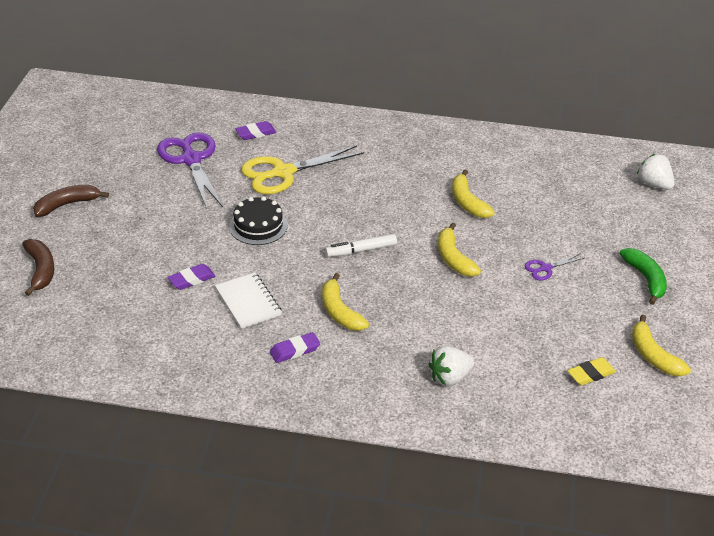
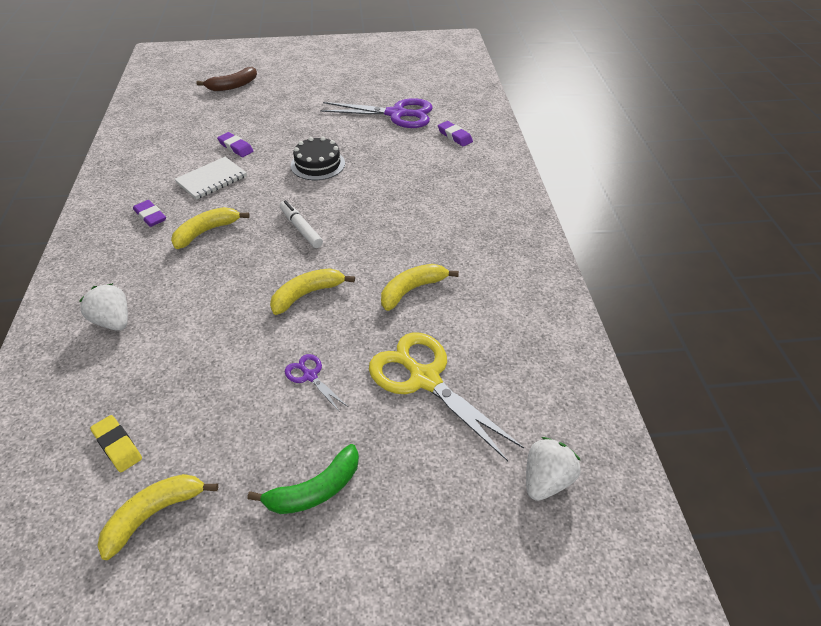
camera: 75 degrees right, 5 degrees up
brown banana [33,185,109,217] -> none
purple scissors [157,132,223,209] -> purple scissors turned 45 degrees clockwise [320,98,433,128]
yellow scissors [241,145,364,194] -> yellow scissors moved to [369,332,524,461]

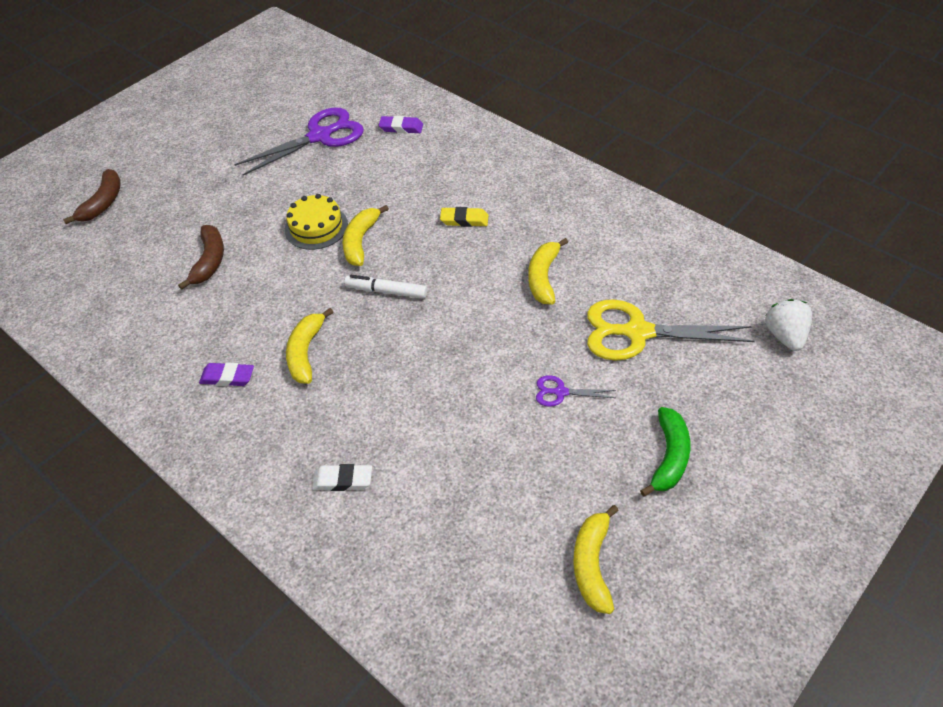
camera: 40 degrees left, 5 degrees up
white strawberry [79,283,128,331] -> white eraser [312,464,372,491]
yellow eraser [90,415,142,472] -> yellow eraser moved to [440,207,489,227]
white notebook [175,157,247,200] -> none
purple eraser [217,132,254,157] -> brown banana [178,225,224,290]
yellow banana [270,268,355,315] -> yellow banana moved to [343,205,389,266]
black cake [291,137,345,180] -> yellow cake [285,194,348,250]

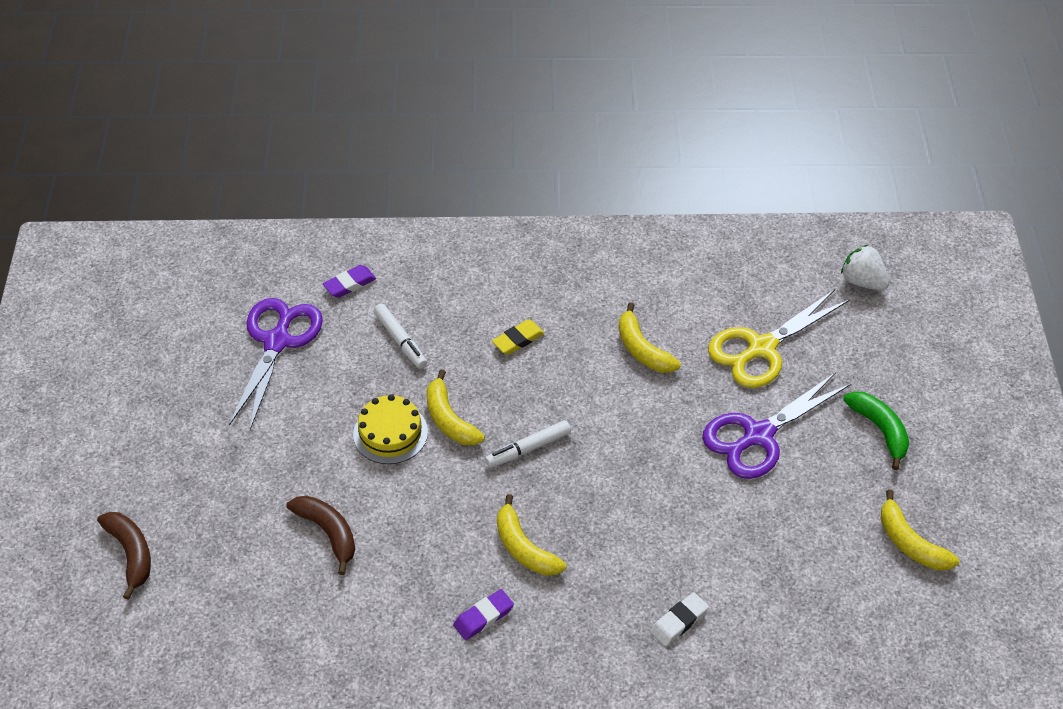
camera: 45 degrees left, 0 degrees up
purple scissors [536,375,616,407] -> purple scissors [702,372,851,479], size x2.16
none -> white marker [374,304,427,369]

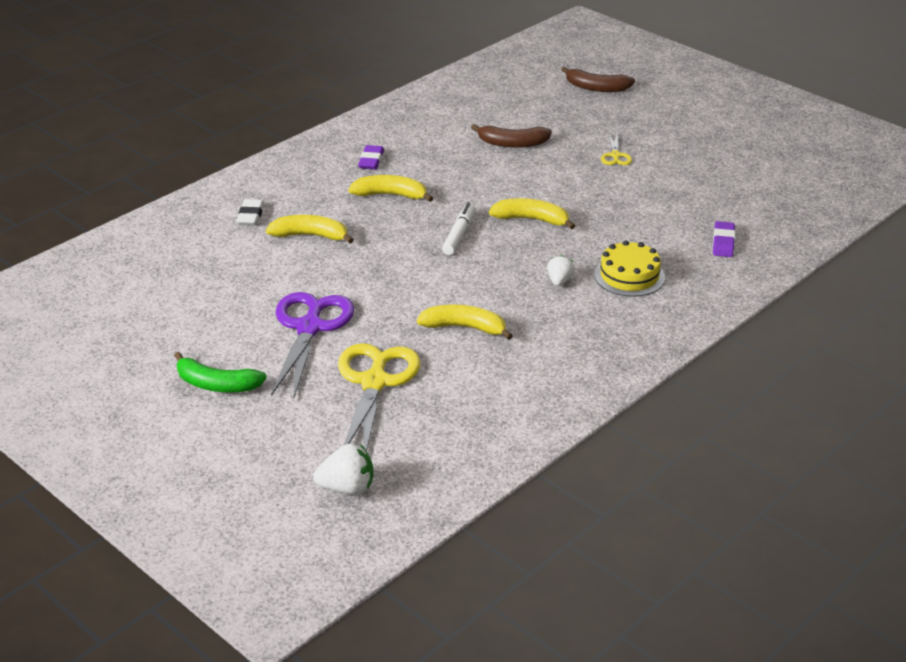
camera: 135 degrees right, 15 degrees down
purple scissors [229,298,323,430] -> none
yellow cake [353,394,428,464] -> yellow cake moved to [594,240,665,297]
white marker [374,304,427,369] -> none
yellow eraser [492,320,545,355] -> white strawberry [547,255,575,286]
yellow banana [880,489,959,571] -> yellow banana moved to [266,215,354,244]
none -> yellow scissors [601,134,632,165]

